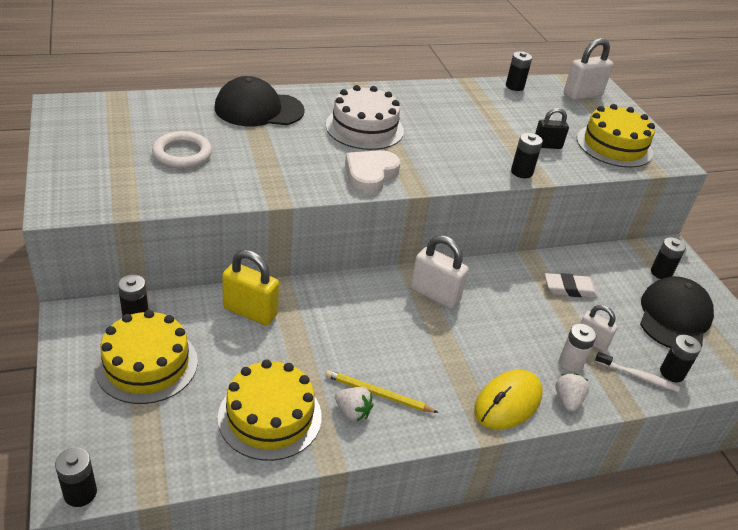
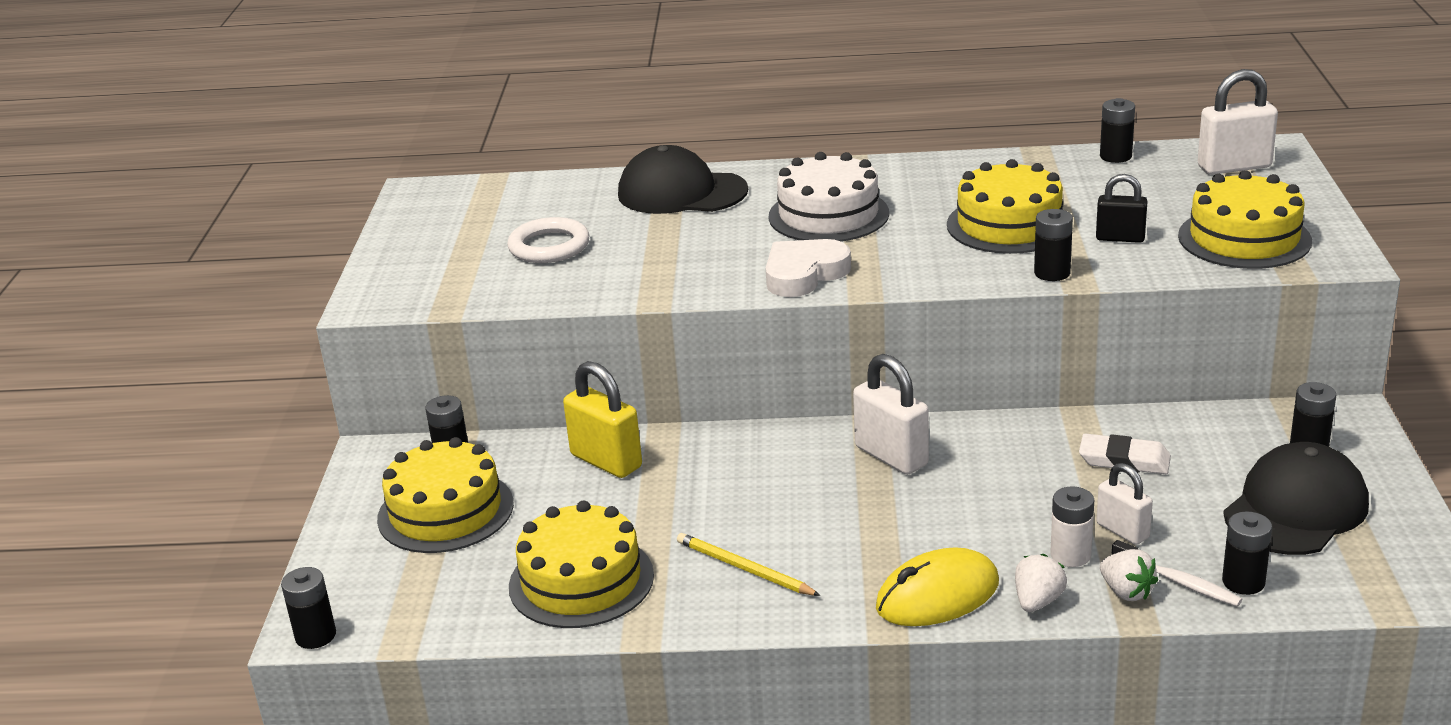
camera: 25 degrees right, 10 degrees down
white strawberry [335,387,374,422] -> white strawberry moved to [1100,549,1158,601]
none -> yellow cake [947,159,1063,254]

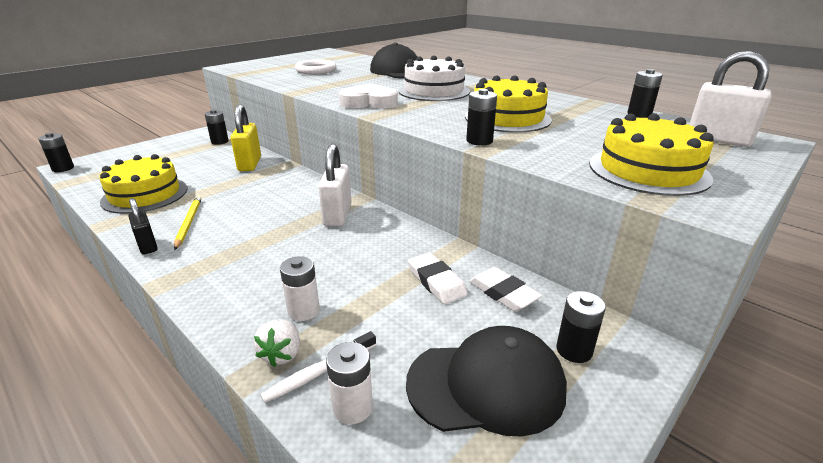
camera: 40 degrees right, 0 degrees up
yellow cake [377,437,514,553] -> none
yellow mouse [876,547,999,626] -> none
white strawberry [1015,554,1067,612] -> none
black padlock [1096,174,1148,243] -> black padlock moved to [128,198,158,255]
white padlock [1097,463,1153,545] -> none
white toothbrush [1112,540,1243,607] -> white toothbrush turned 60 degrees clockwise [260,331,376,403]
black battery [1222,511,1272,595] -> white battery [326,342,373,425]
none -> white eraser [469,267,542,312]

